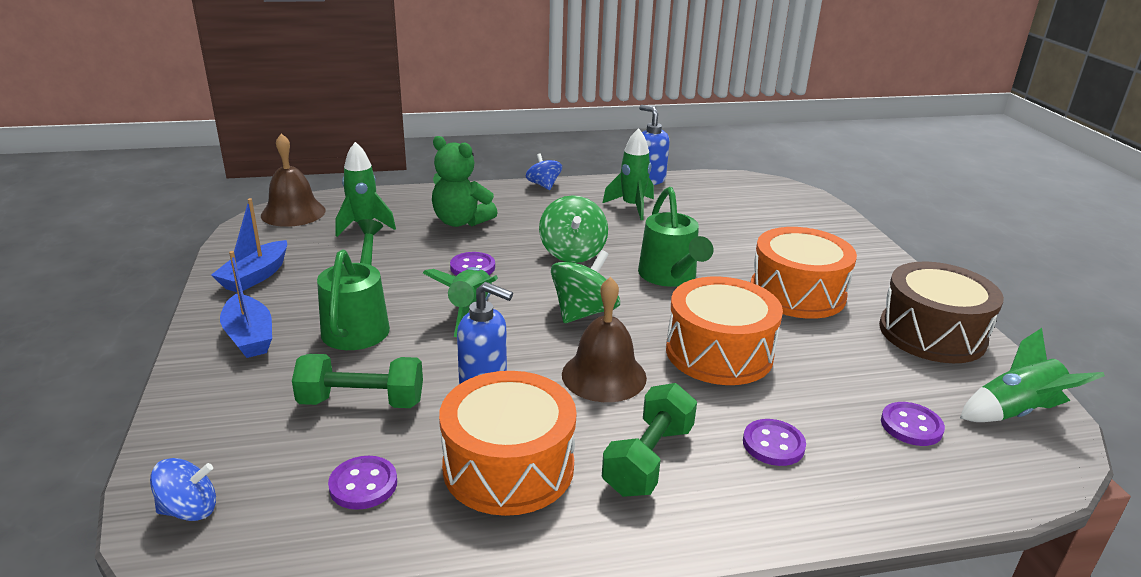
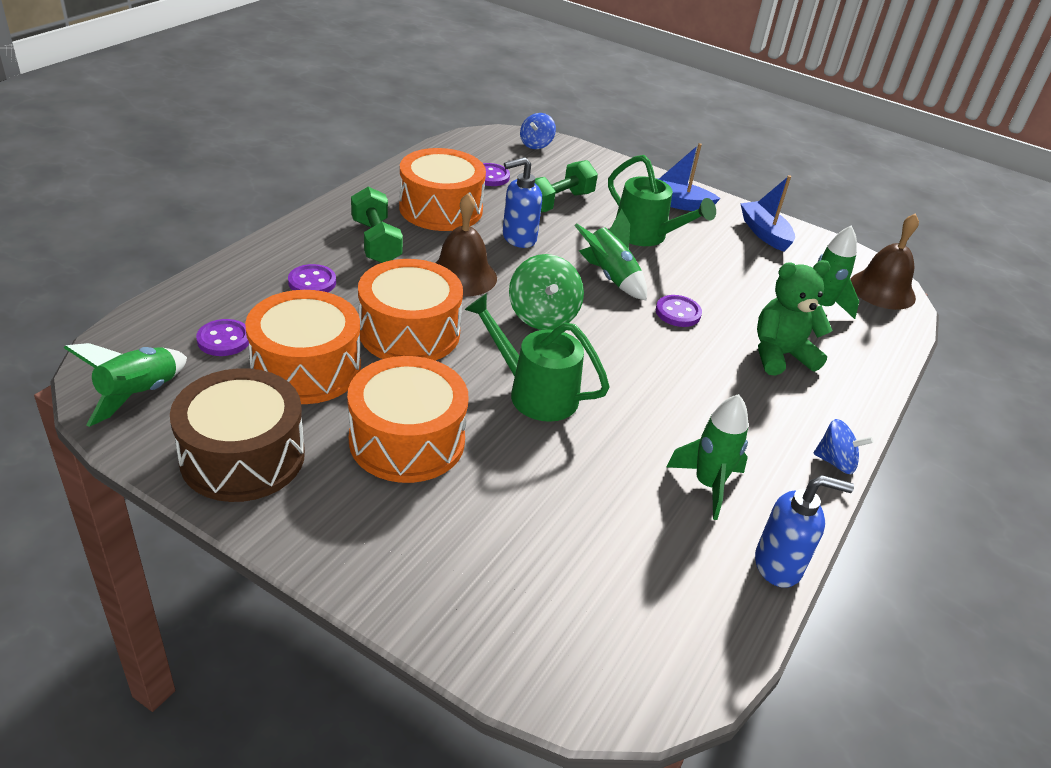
camera: 130 degrees right, 10 degrees up
green spinning top [539,195,608,263] -> none
none -> orange drum [245,290,361,404]

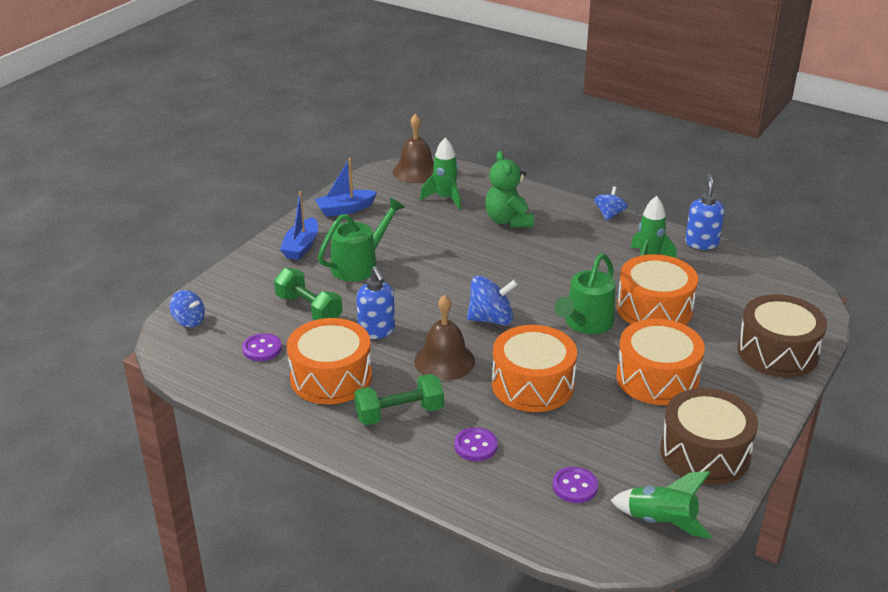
camera: 85 degrees left, 5 degrees down
orange drum [245,290,361,404] -> orange drum moved to [617,254,698,325]
green spinning top [509,254,584,330] -> blue spinning top [467,276,518,325]
green rocket [574,209,647,301] -> none
purple button [656,295,702,327] -> none
none -> brown drum [737,294,827,378]

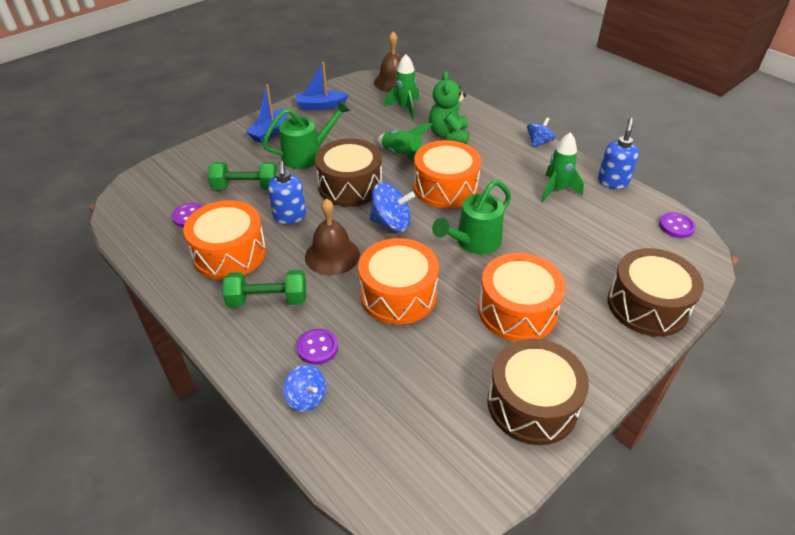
camera: 15 degrees right, 10 degrees up
blue spinning top [170,290,205,327] -> blue spinning top moved to [284,365,326,412]
green dumbbell [274,268,343,320] -> green dumbbell turned 60 degrees counterclockwise [208,162,278,190]
purple button [553,467,598,503] -> purple button moved to [659,212,696,238]
green rocket [610,471,712,539] -> green rocket moved to [377,123,433,162]
orange drum [617,254,698,325] -> orange drum moved to [414,140,481,209]
none -> brown drum [315,139,382,207]

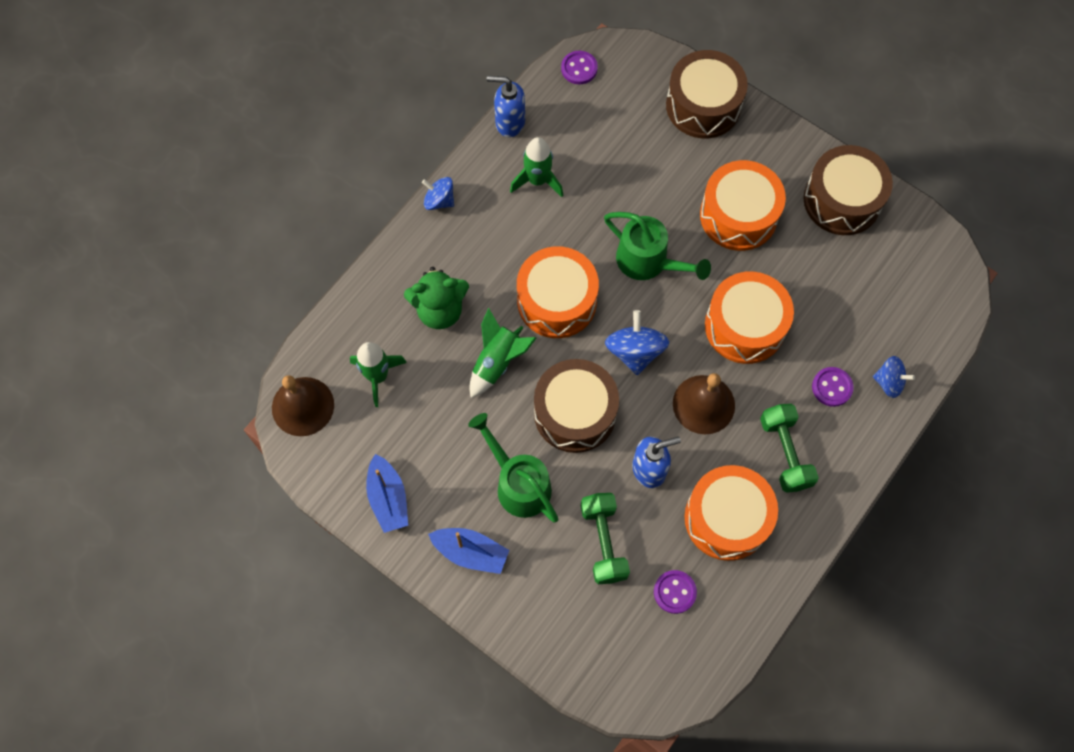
camera: 100 degrees left, 25 degrees up
blue spinning top [284,365,326,412] -> blue spinning top turned 75 degrees clockwise [873,356,915,398]

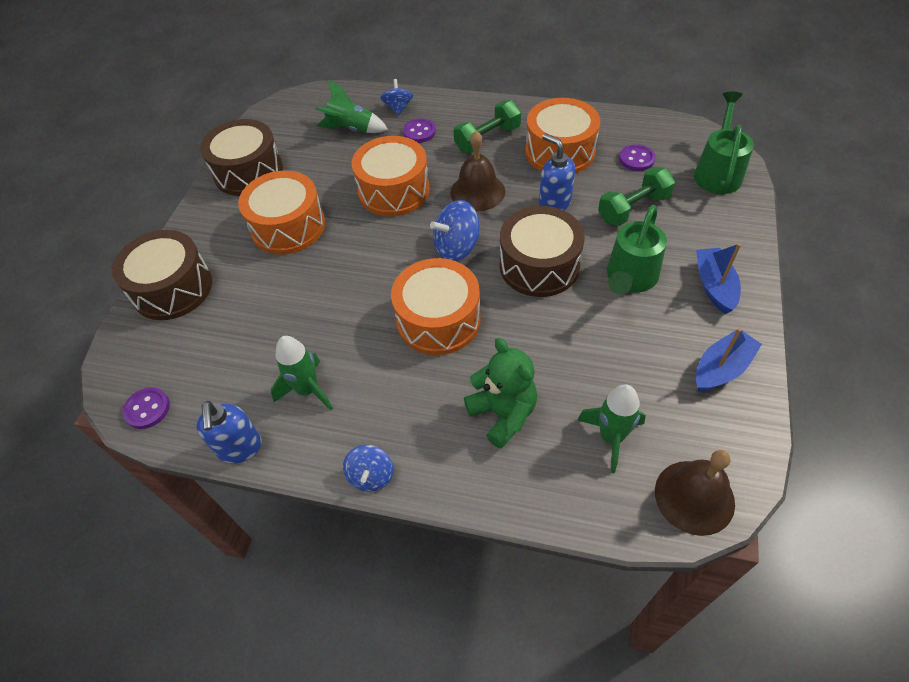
camera: 110 degrees left, 15 degrees down
green rocket [470,308,536,398] -> green rocket moved to [315,80,388,133]
green watering can [604,212,711,280] -> green watering can moved to [694,92,754,194]

